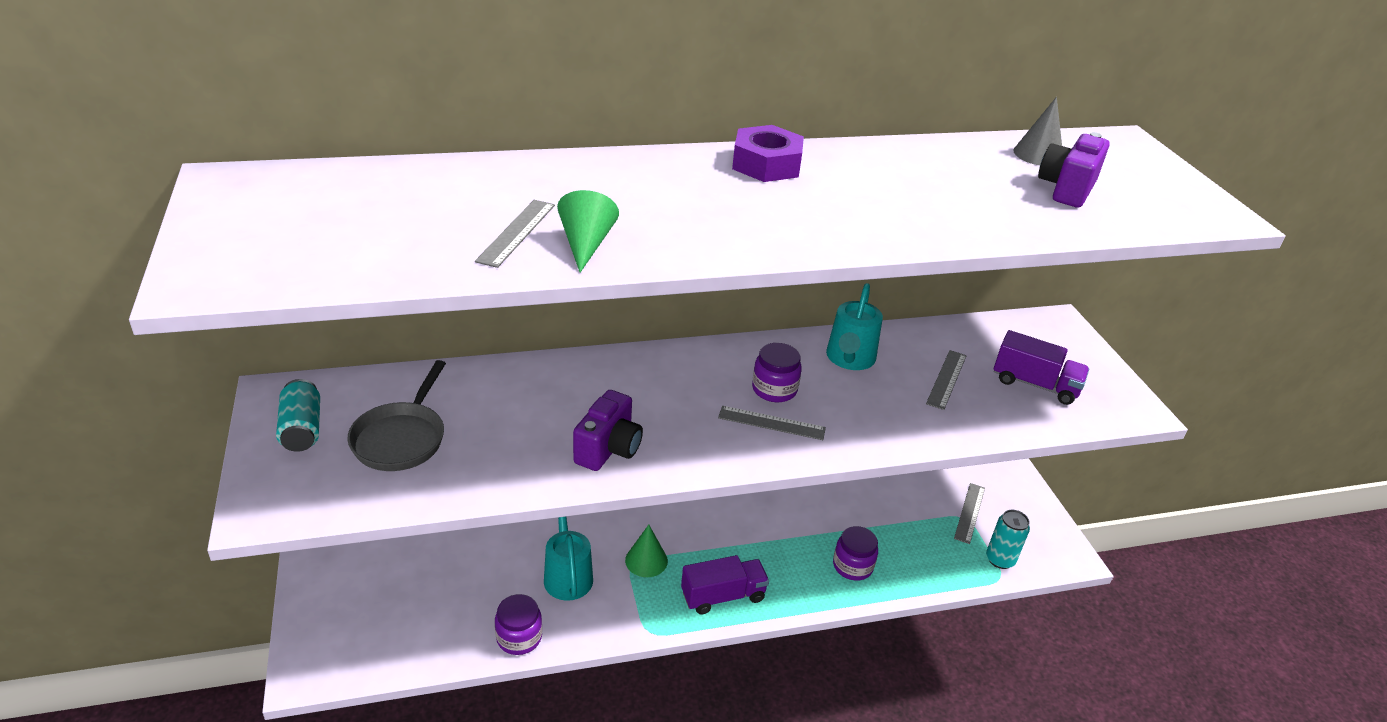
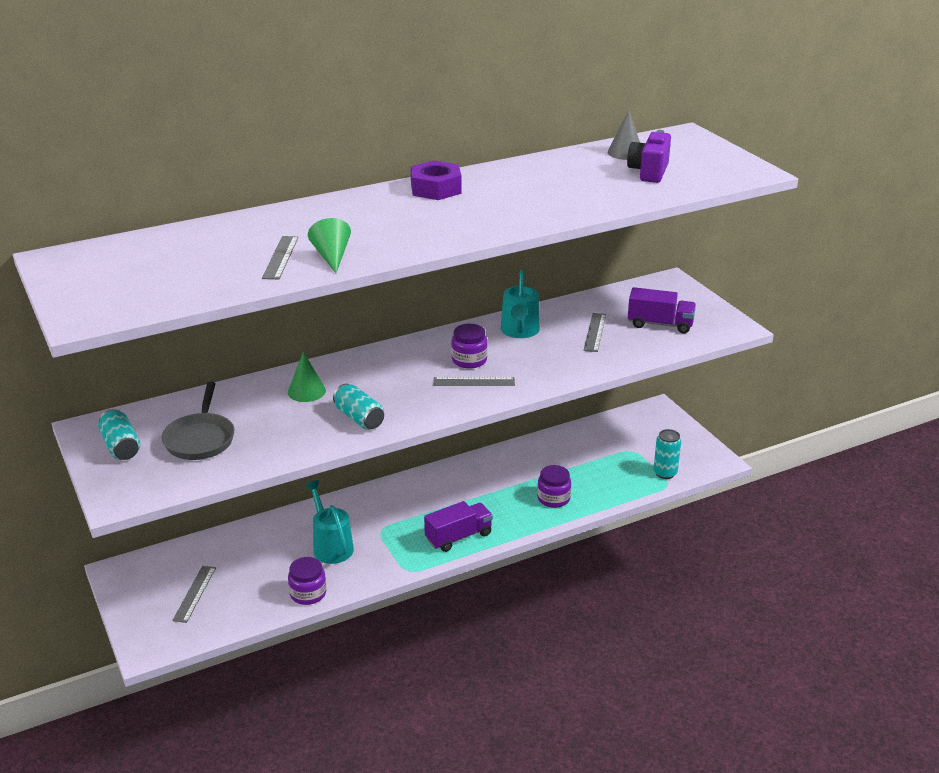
camera: 10 degrees left, 5 degrees down
purple camera [573,390,643,471] -> turquoise can [333,384,384,430]
green cone [625,525,668,577] -> green cone moved to [288,351,326,402]
grey ruler [954,483,985,544] -> grey ruler moved to [172,566,216,623]

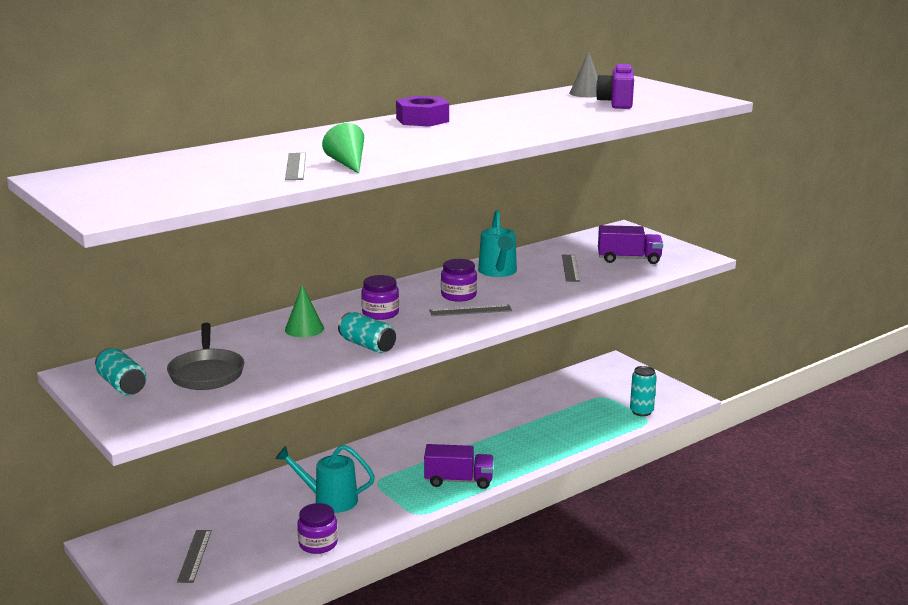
camera: 10 degrees left, 10 degrees down
turquoise watering can [305,480,354,564] -> turquoise watering can turned 45 degrees counterclockwise [275,445,375,513]
purple truck [424,501,493,552] -> purple truck turned 45 degrees clockwise [424,444,494,489]
purple jar [537,465,571,508] -> purple jar moved to [361,275,399,320]

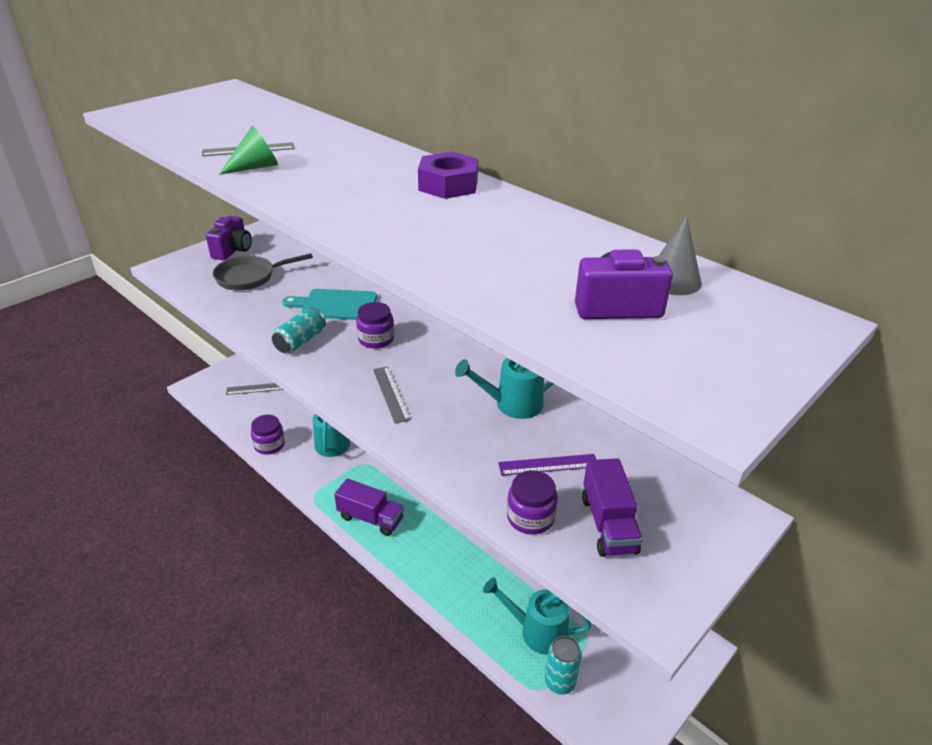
camera: 80 degrees right, 15 degrees up
turquoise can [95,348,147,396] -> purple camera [206,216,252,260]
green cone [285,285,324,337] -> turquoise cutting board [282,289,377,320]
purple truck [424,444,494,489] -> purple truck turned 60 degrees counterclockwise [334,478,404,536]
purple jar [441,259,477,302] -> purple jar moved to [507,470,558,535]
grey ruler [562,255,580,282] -> purple ruler [498,454,596,476]
none -> turquoise watering can [483,577,592,655]

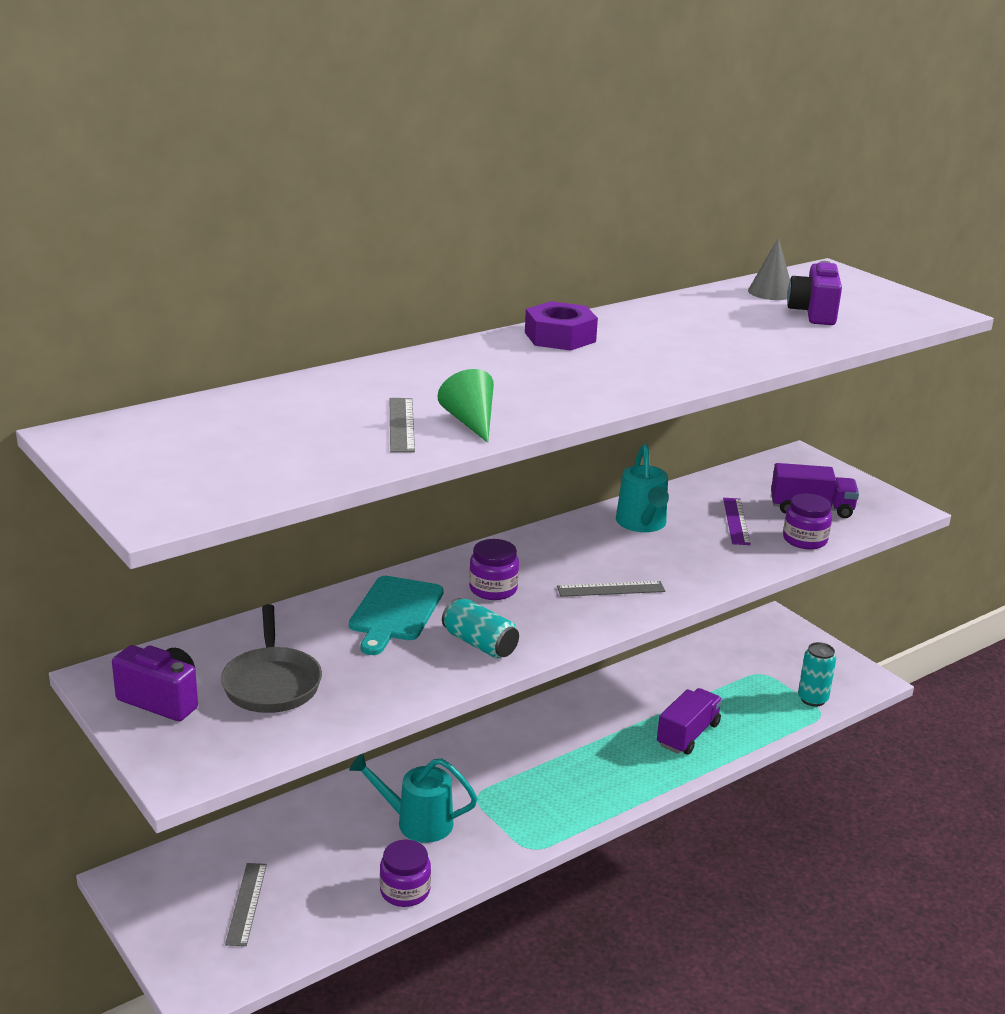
camera: 80 degrees left, 10 degrees down
purple truck [334,478,404,536] -> purple truck moved to [657,688,722,755]
turquoise watering can [483,577,592,655] -> none

